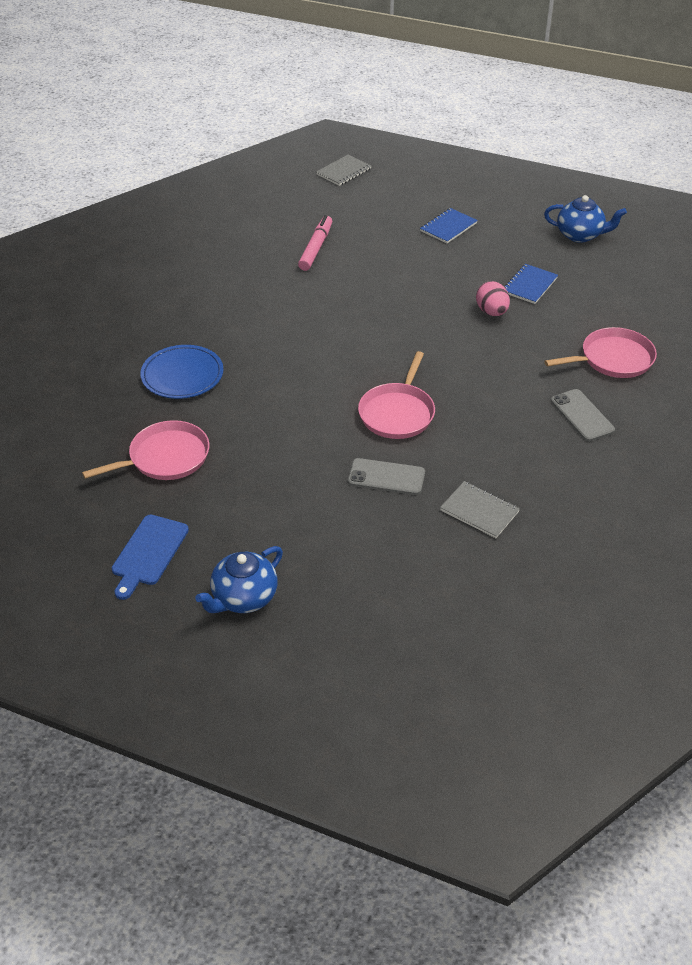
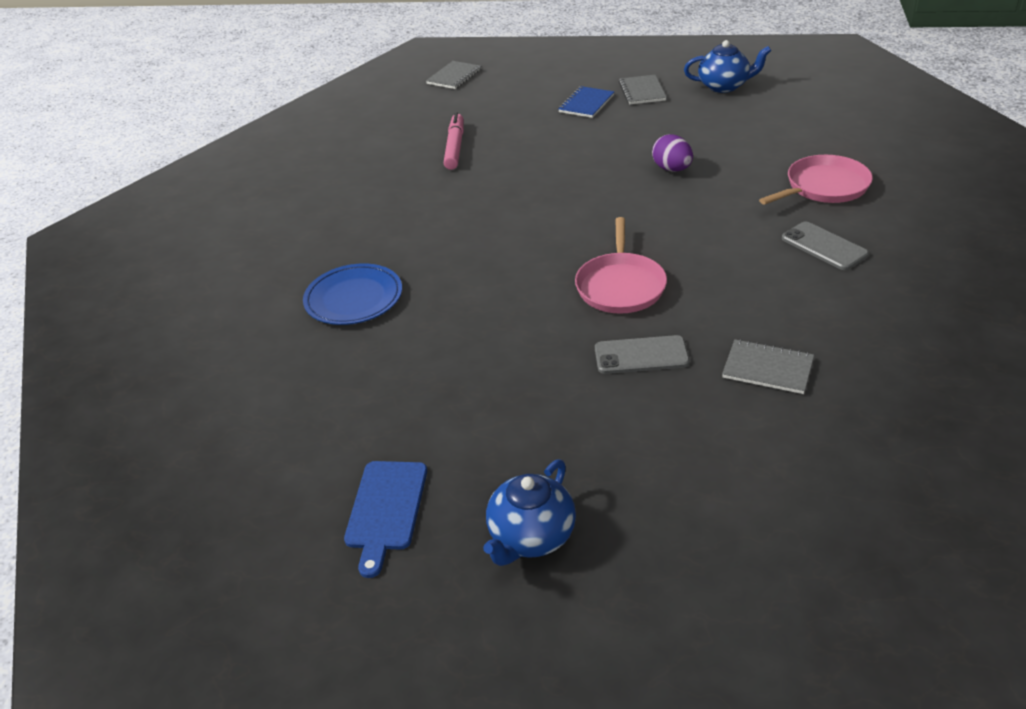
camera: 10 degrees left, 5 degrees down
pink pan [82,420,209,480] -> none
pink egg [476,281,510,316] -> purple egg [652,134,693,172]
blue notebook [504,264,558,304] -> none
none -> grey notebook [619,75,667,104]

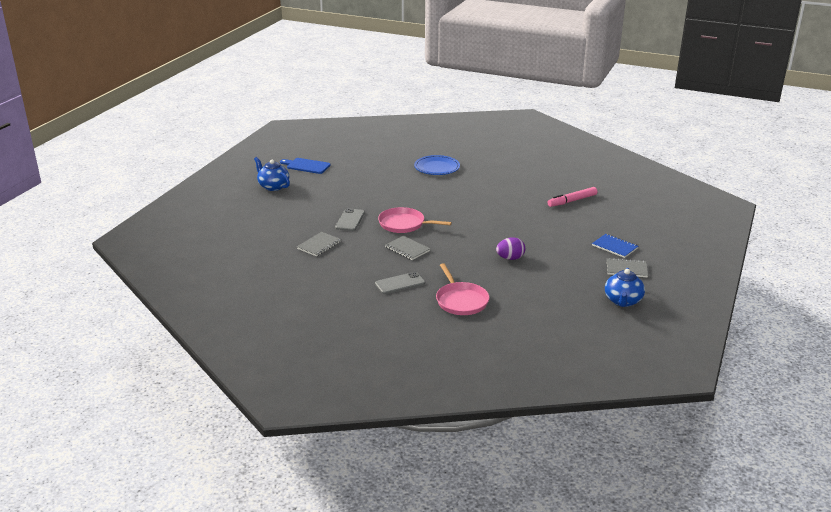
camera: 100 degrees right, 10 degrees down
grey notebook [426,61,481,89] -> grey notebook moved to [385,236,430,260]
pink marker [444,112,464,170] -> pink marker turned 135 degrees clockwise [547,187,597,207]

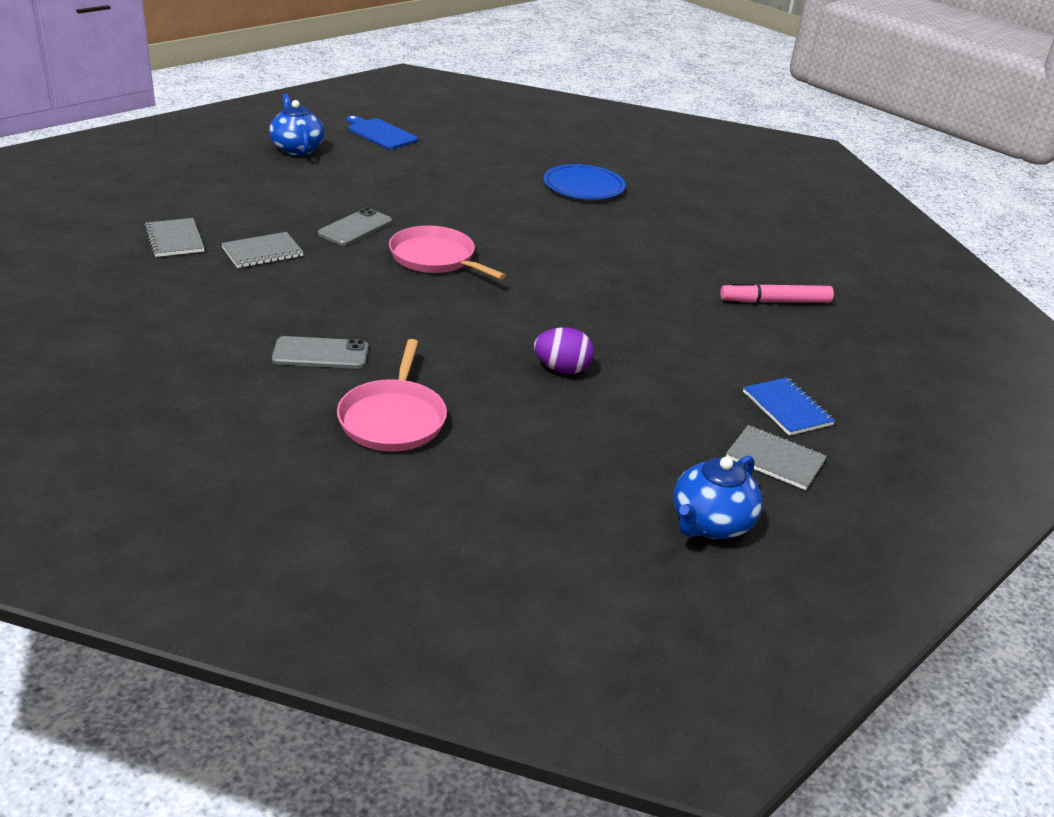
camera: 20 degrees right, 5 degrees up
grey notebook [385,236,430,260] -> grey notebook moved to [144,218,205,257]

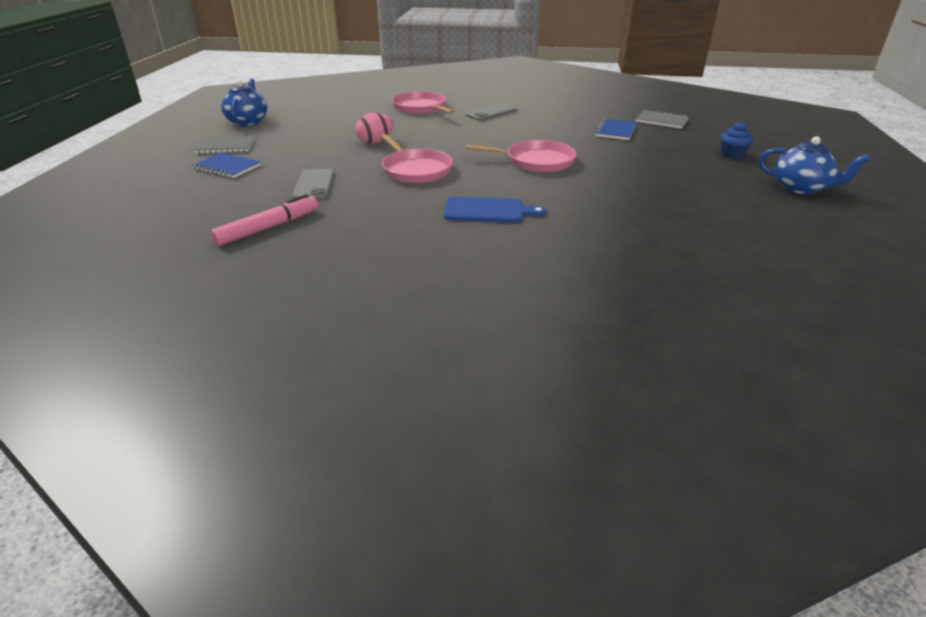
camera: 145 degrees right, 0 degrees up
grey notebook [221,232,304,268] -> blue notebook [595,118,636,140]
grey phone [318,208,392,246] -> grey phone moved to [292,169,334,200]
blue cutting board [346,115,418,149] -> blue cutting board moved to [444,197,546,223]
purple egg [534,327,594,374] -> pink egg [356,112,393,144]
blue plate [543,164,626,200] -> none
none -> pink pan [380,133,453,183]
none -> blue cupcake [721,121,753,159]

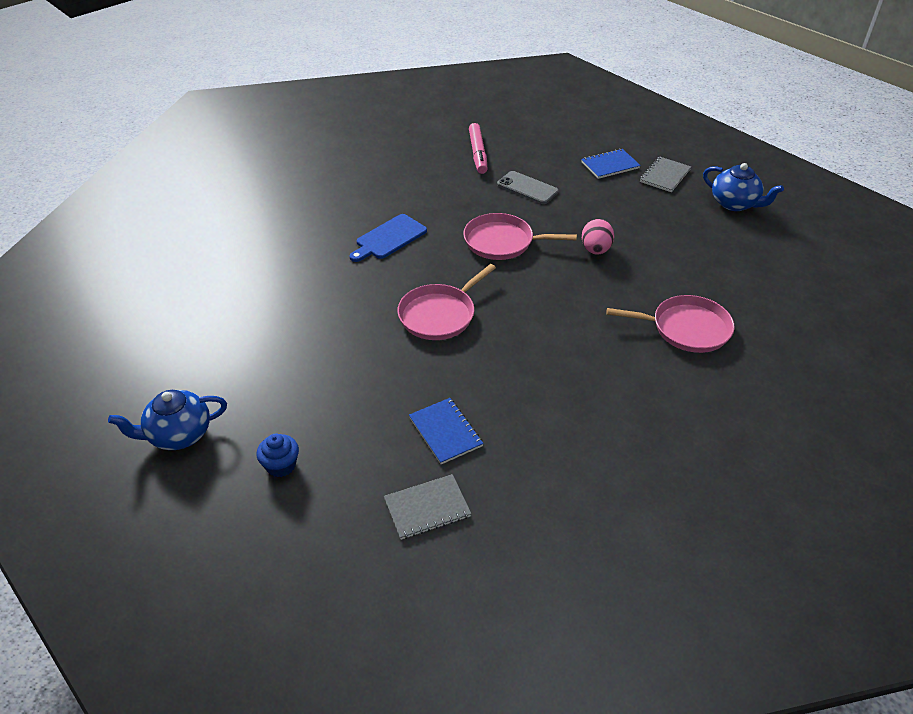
camera: 130 degrees right, 10 degrees up
grey phone [465,103,517,121] -> none

